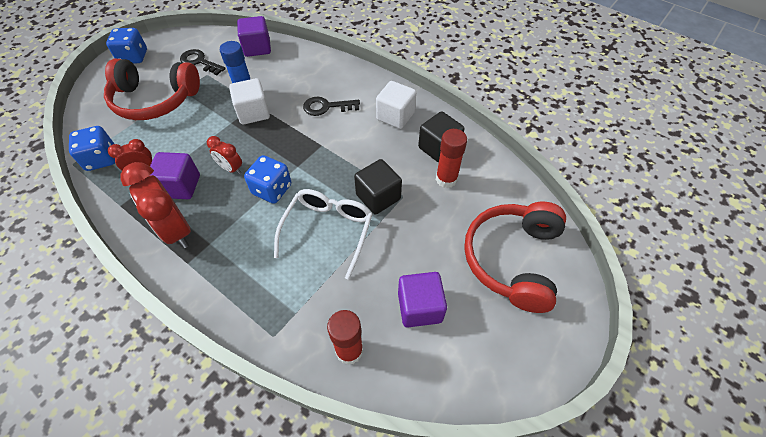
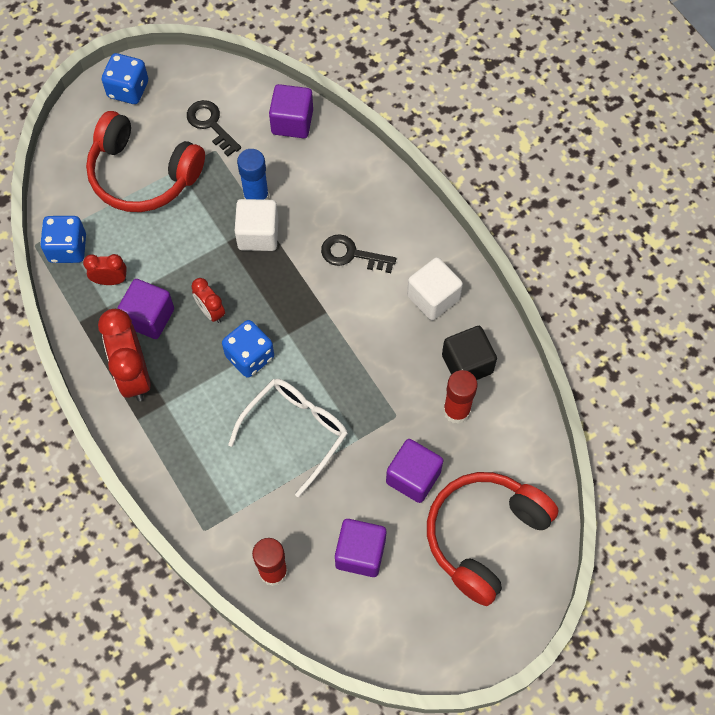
camera: 20 degrees right, 10 degrees up
black cube [354,159,402,214] -> none
none -> purple cube [386,439,443,503]

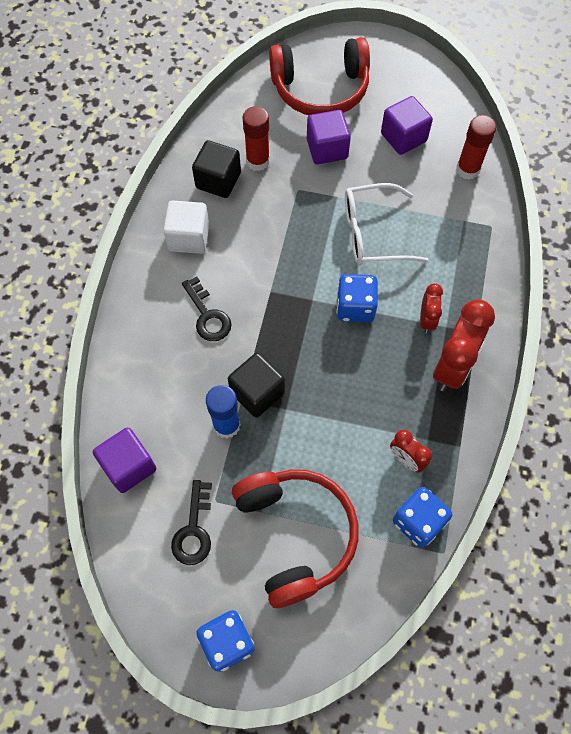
camera: 135 degrees left, 0 degrees up
purple cube [117,279,174,339] -> none
red clock [191,278,225,323] -> red clock moved to [420,283,443,334]
white cube [235,199,279,251] -> black cube [228,353,285,418]

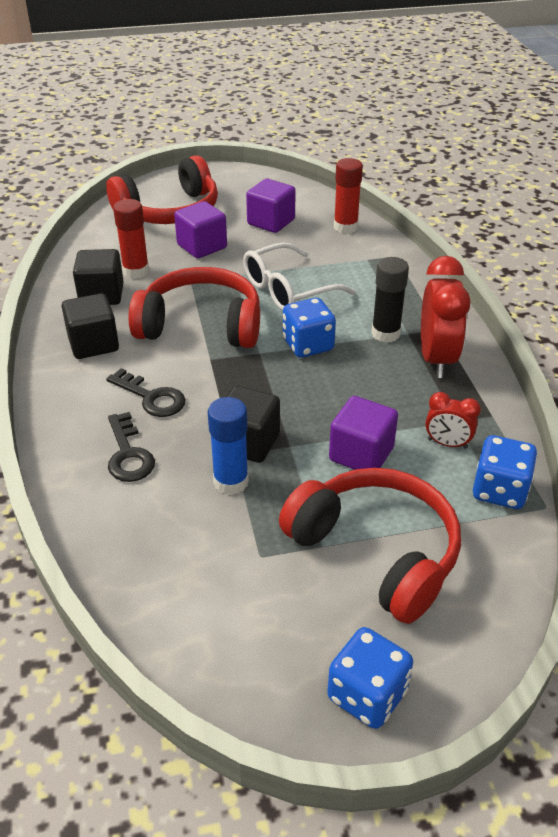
camera: 25 degrees left, 25 degrees down
purple cube [93,427,156,493] -> purple cube moved to [329,396,398,470]
white cube [163,200,209,254] -> black cube [62,293,119,359]
black key [171,480,212,565] -> black key moved to [108,412,155,482]
red clock [420,283,443,334] -> black glue stick [371,257,409,343]
none -> red headphones [128,267,260,348]

